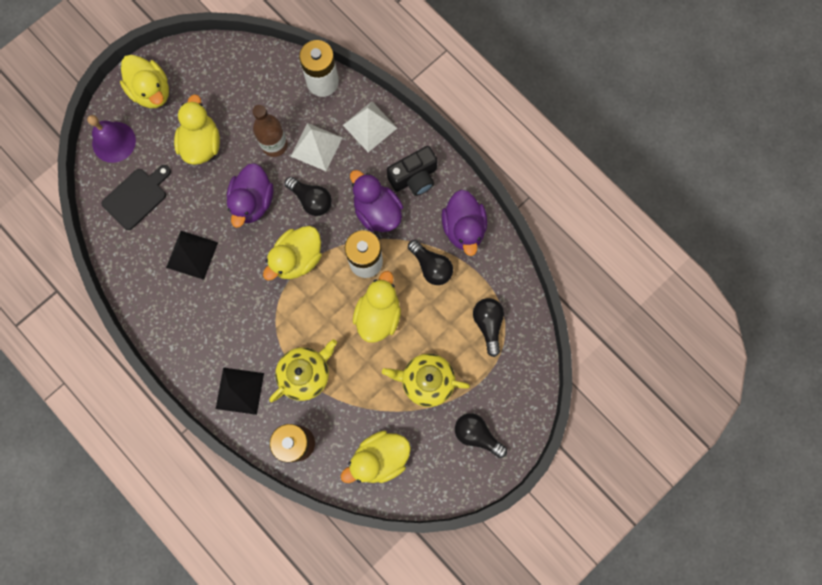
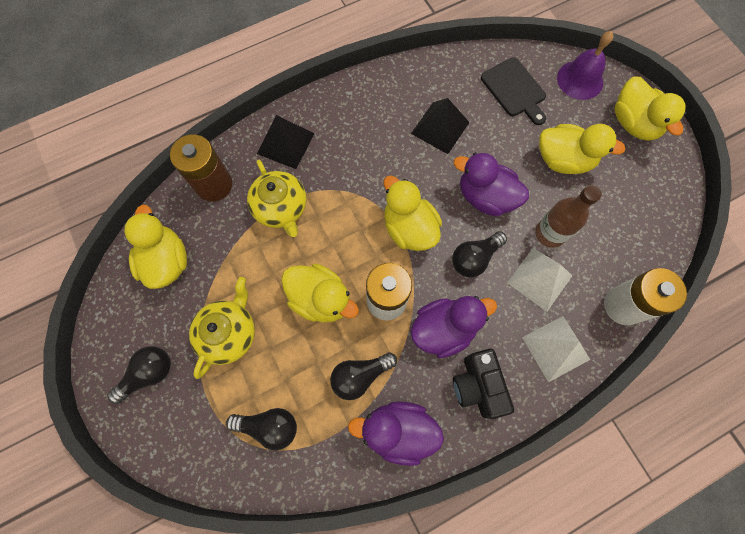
camera: 105 degrees right, 5 degrees down
yellow duck [120,55,169,108] -> yellow duck turned 90 degrees counterclockwise [614,76,687,141]

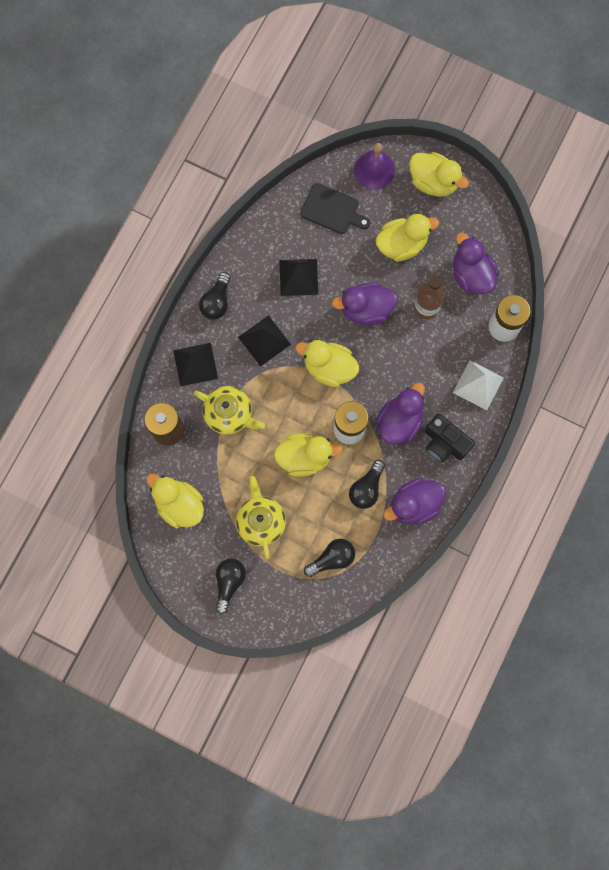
camera: 35 degrees left, 5 degrees up
black light bulb [452,231,507,277] -> black light bulb moved to [199,272,231,320]
white pyramid [507,248,572,312] -> none
none -> black pyramid [238,315,291,367]
none -> purple duck [453,232,499,294]

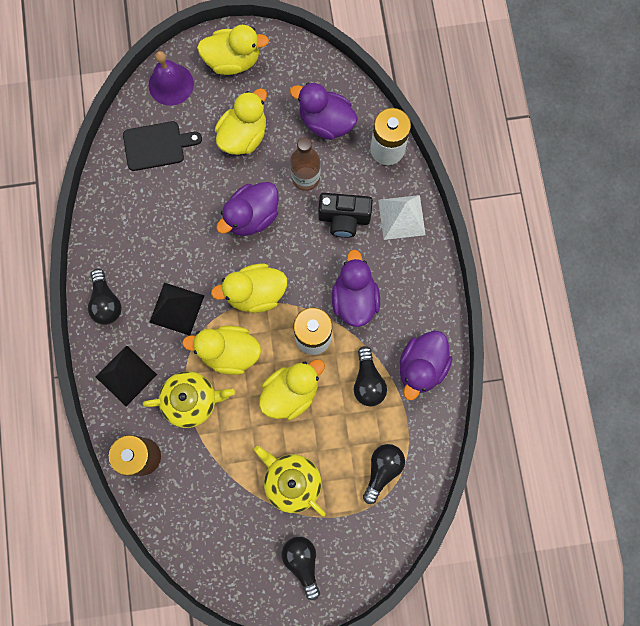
camera: 35 degrees left, 0 degrees up
yellow duck [146,474,204,528] -> yellow duck moved to [182,326,261,375]
black pyramid [279,259,318,296] -> none
black camera [425,414,475,462] -> black camera moved to [318,193,373,238]

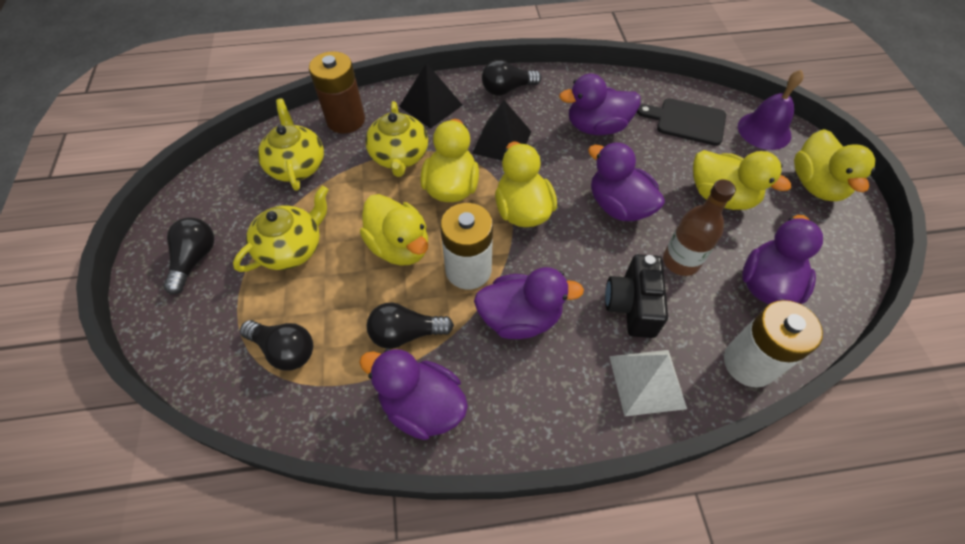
camera: 90 degrees right, 20 degrees down
black cutting board [123,121,202,171] -> black cutting board turned 120 degrees clockwise [637,98,726,146]
black light bulb [282,537,320,600] -> black light bulb turned 60 degrees counterclockwise [163,218,214,295]
none -> yellow teapot [258,99,324,191]
none -> purple duck [559,74,641,135]

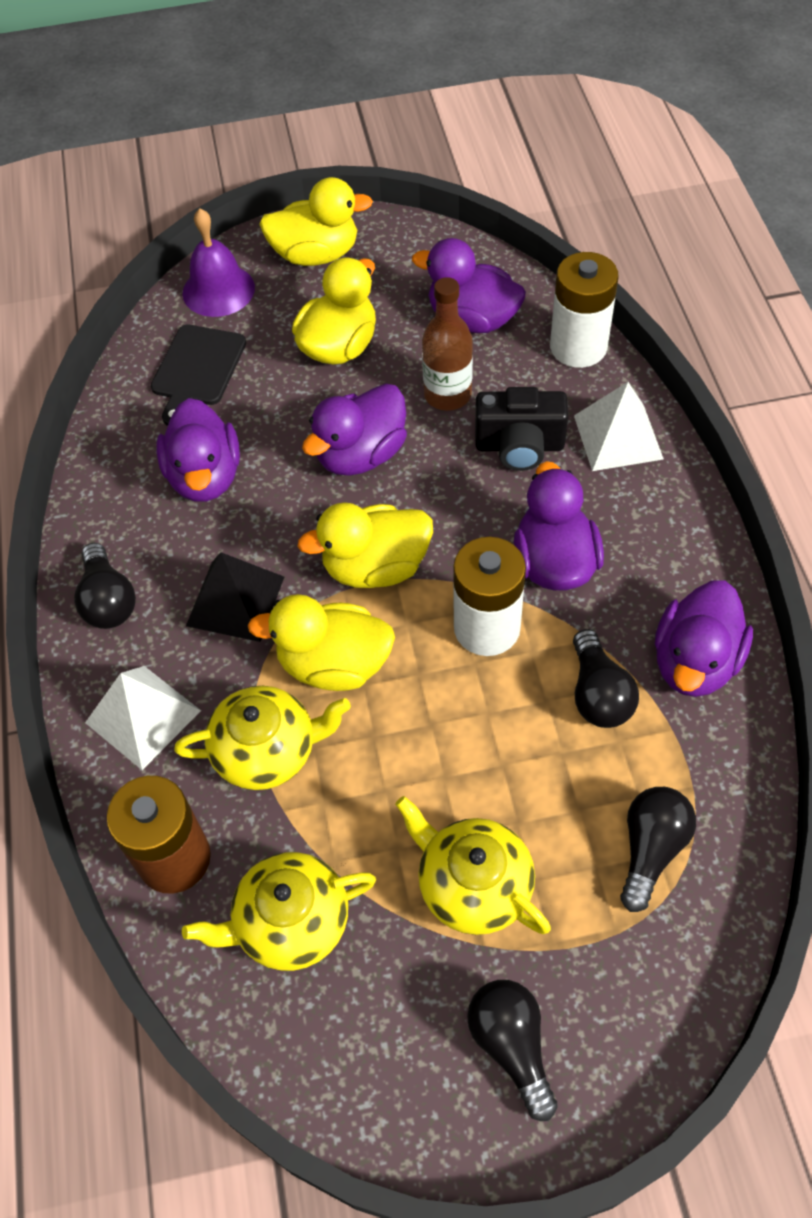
camera: 90 degrees left, 0 degrees up
black light bulb [163,218,214,295] -> black light bulb turned 60 degrees clockwise [467,980,558,1121]
yellow duck [360,194,428,266] -> none
black pyramid [399,63,462,129] -> white pyramid [85,666,201,770]

